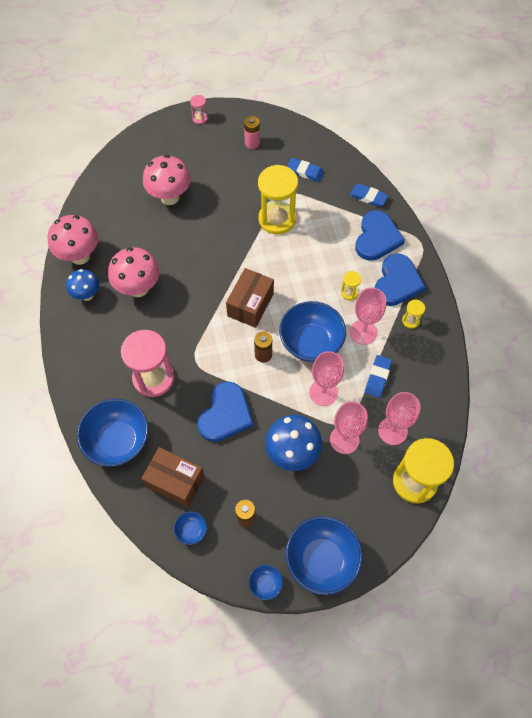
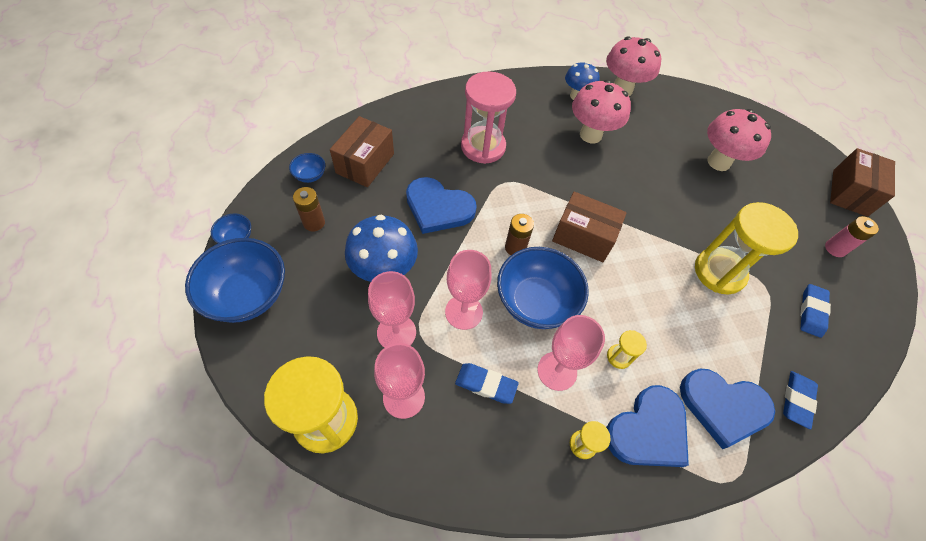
camera: 85 degrees right, 5 degrees down
blue bowl [77,399,149,467] -> none
pink hourglass [190,95,208,124] -> brown box [830,148,895,217]
blue heart [374,253,426,306] -> blue heart turned 60 degrees counterclockwise [606,385,689,467]

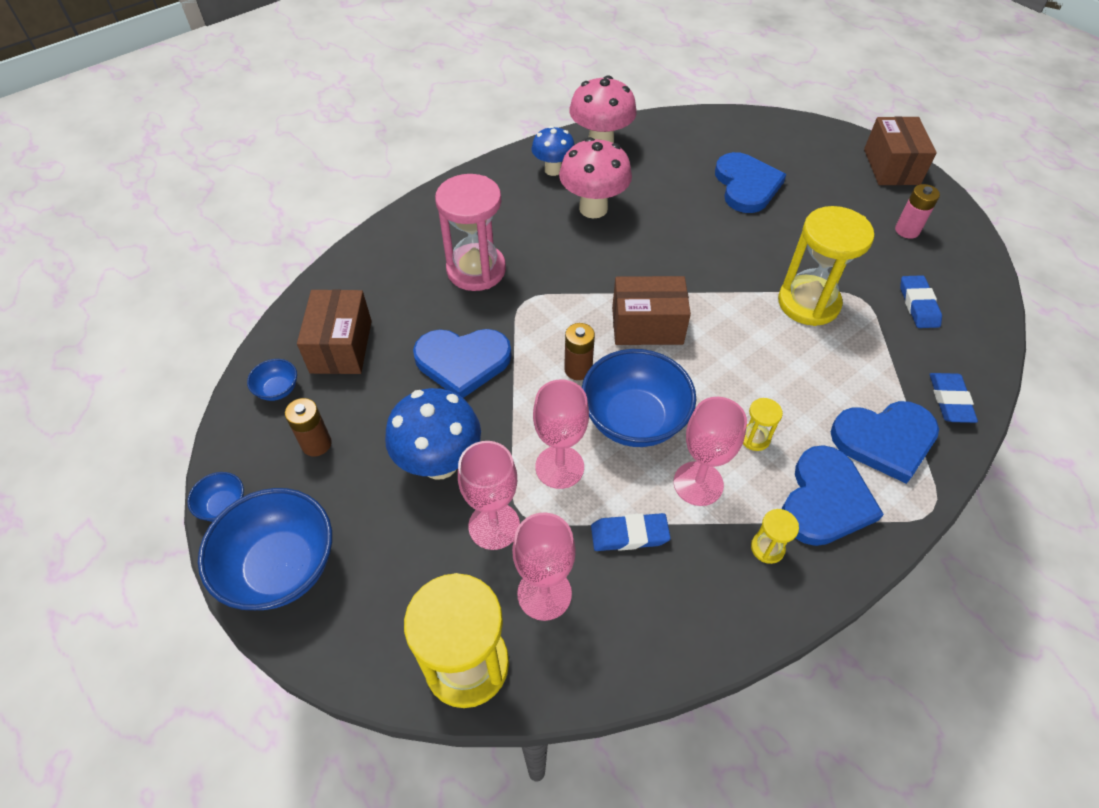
camera: 20 degrees left, 5 degrees down
pink mushroom [707,109,771,171] -> blue heart [715,152,786,213]

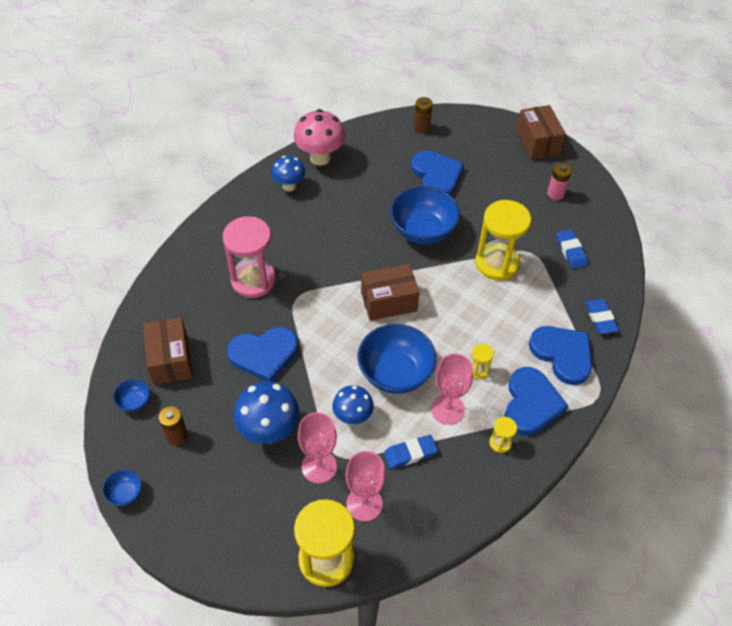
camera: 15 degrees left, 0 degrees up
blue bowl [198,488,332,610] -> blue bowl moved to [390,186,460,244]
pink goblet [533,380,589,489] -> blue mushroom [332,385,374,425]
pink mushroom [559,137,632,218] -> none
brown battery [564,323,595,380] -> brown battery moved to [414,97,433,134]
blue heart [831,401,939,484] -> blue heart turned 105 degrees counterclockwise [529,326,592,385]

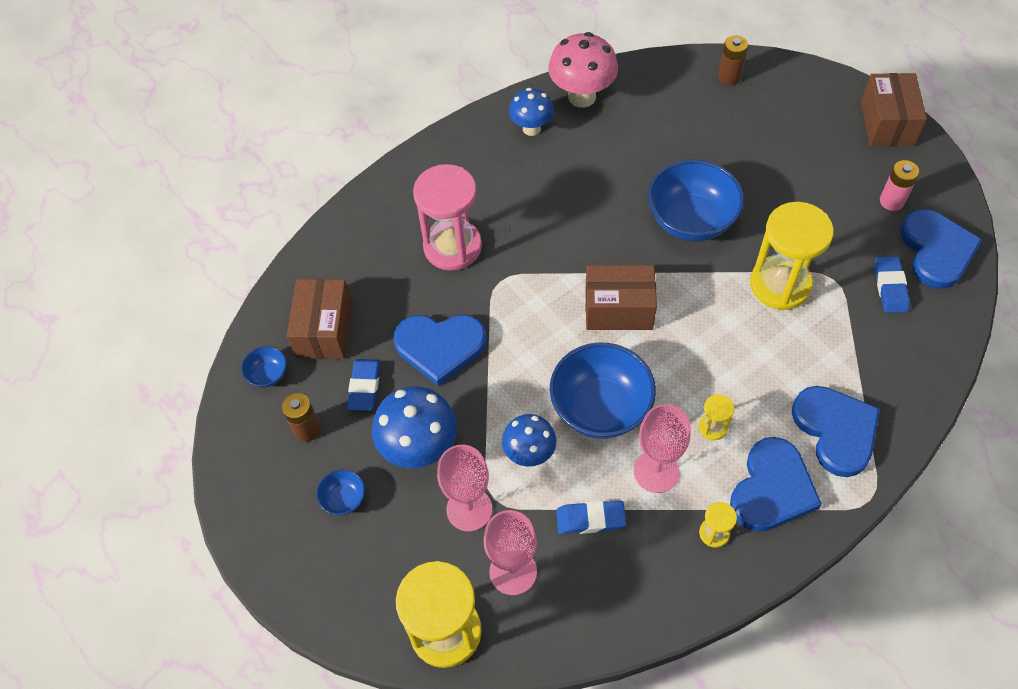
camera: 20 degrees right, 5 degrees up
blue bowl [102,470,142,506] -> blue bowl moved to [316,469,365,515]
blue heart [411,151,464,195] -> blue heart moved to [900,209,983,289]
blue eraser [585,299,619,334] -> blue eraser moved to [347,359,380,411]

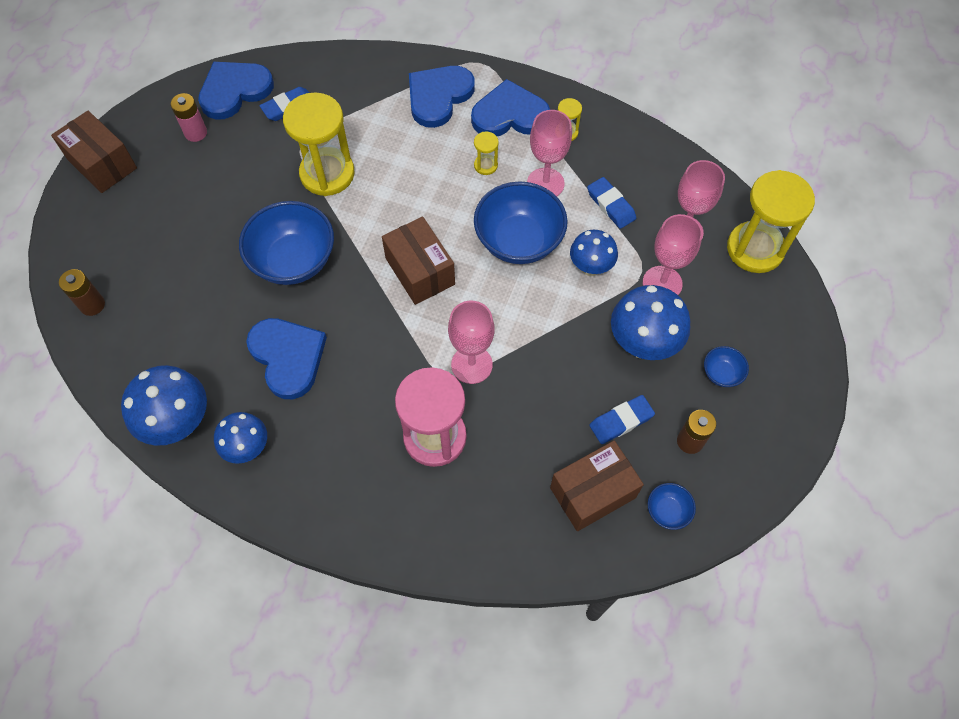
camera: 125 degrees left, 5 degrees up
blue heart [393,314,487,386] -> blue heart moved to [246,318,327,399]
pink mushroom [548,32,618,108] -> blue mushroom [121,365,207,446]
brown box [861,73,927,147] -> brown box turned 75 degrees clockwise [51,110,137,193]
none -> pink goblet [448,301,494,384]

